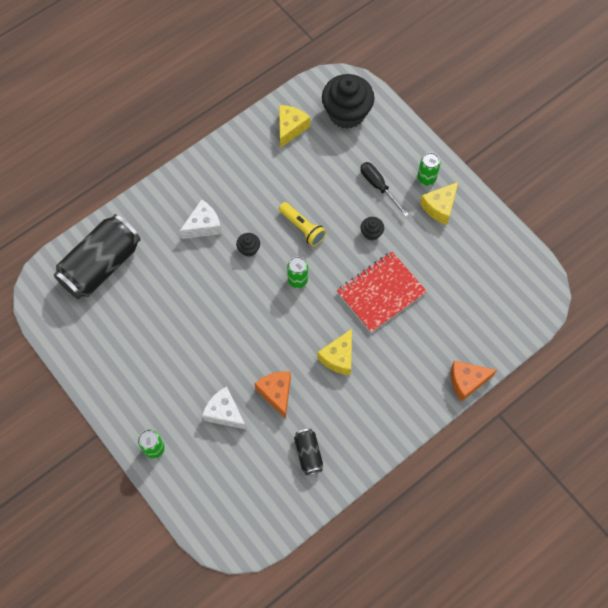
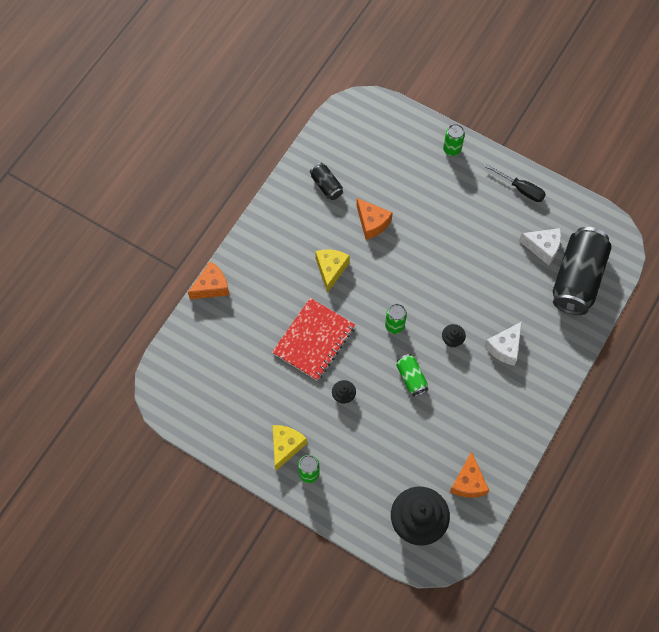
camera: 160 degrees right, 0 degrees up
white cheese [202,387,246,430] -> white cheese moved to [519,228,561,265]
yellow cheese [279,105,310,148] -> orange cheese [450,451,489,498]
yellow flashlight [279,202,326,246] -> green can [396,354,428,397]
black screwdriver [361,162,409,217] -> black screwdriver moved to [484,163,546,202]

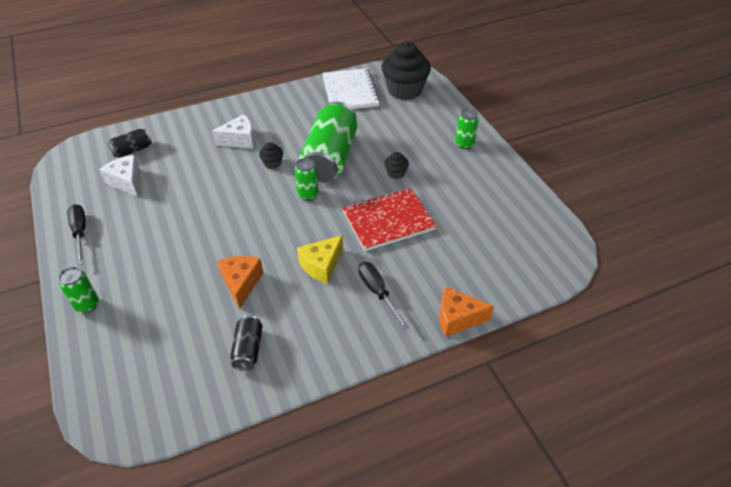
camera: 145 degrees left, 20 degrees down
yellow cheese [273,425,307,470] -> none
green can [396,354,428,397] -> green can [299,101,357,182], size x2.14
orange cheese [450,451,489,498] -> white notebook [322,68,380,109]
black can [553,227,612,315] -> black can [108,129,152,158], size x0.47
none -> black screwdriver [358,262,409,330]

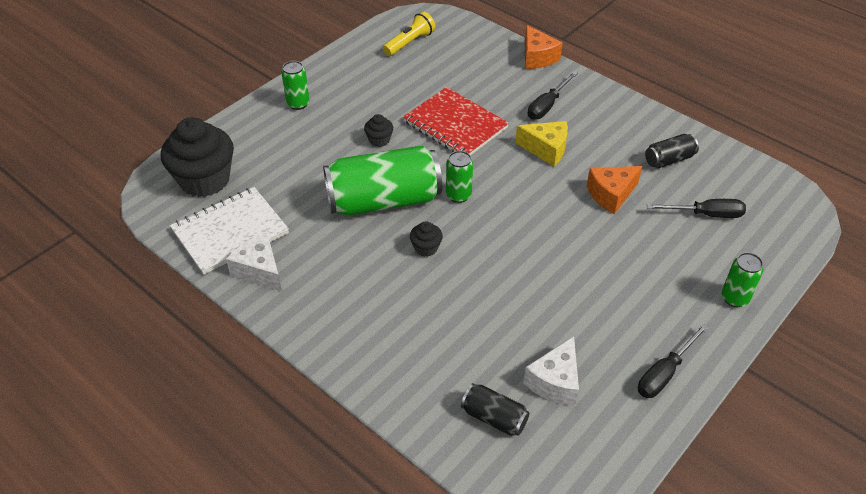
camera: 115 degrees left, 0 degrees up
white cheese [212,114,254,149] -> white cheese moved to [226,233,282,291]
none -> yellow flashlight [383,11,435,56]
none -> black screwdriver [647,199,746,218]

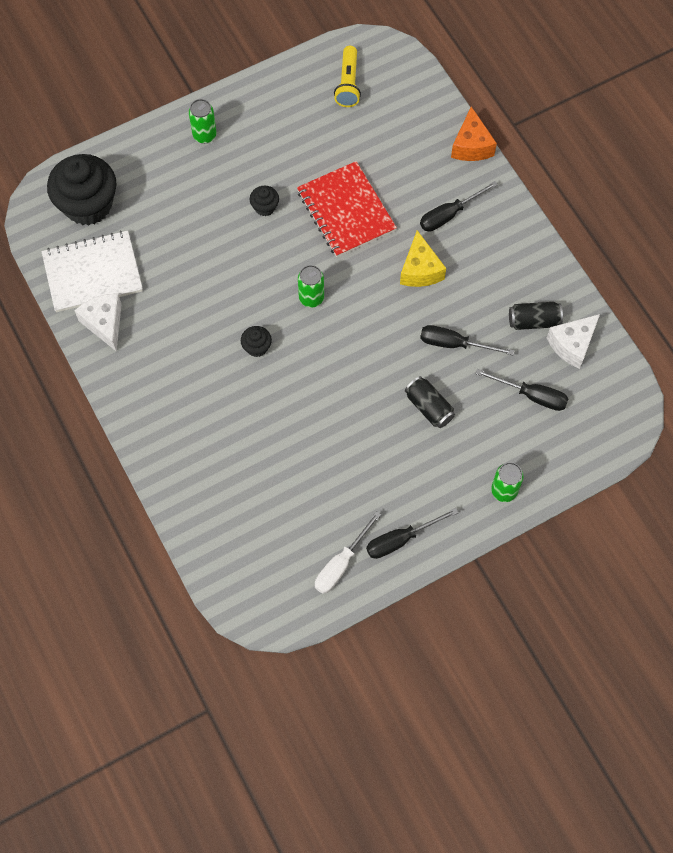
camera: 20 degrees right, 20 degrees up
green can [323,145,442,216] -> none
yellow flashlight [383,11,435,56] -> yellow flashlight turned 120 degrees clockwise [334,46,361,107]
black can [461,383,530,436] -> black can moved to [405,376,455,428]
yellow cheese [515,121,568,166] -> yellow cheese turned 45 degrees clockwise [400,230,446,287]
white cheese [523,336,579,406] -> white cheese moved to [547,314,600,369]
orange cheese [587,166,642,214] -> black screwdriver [420,325,514,355]
none -> white screwdriver [315,511,381,594]

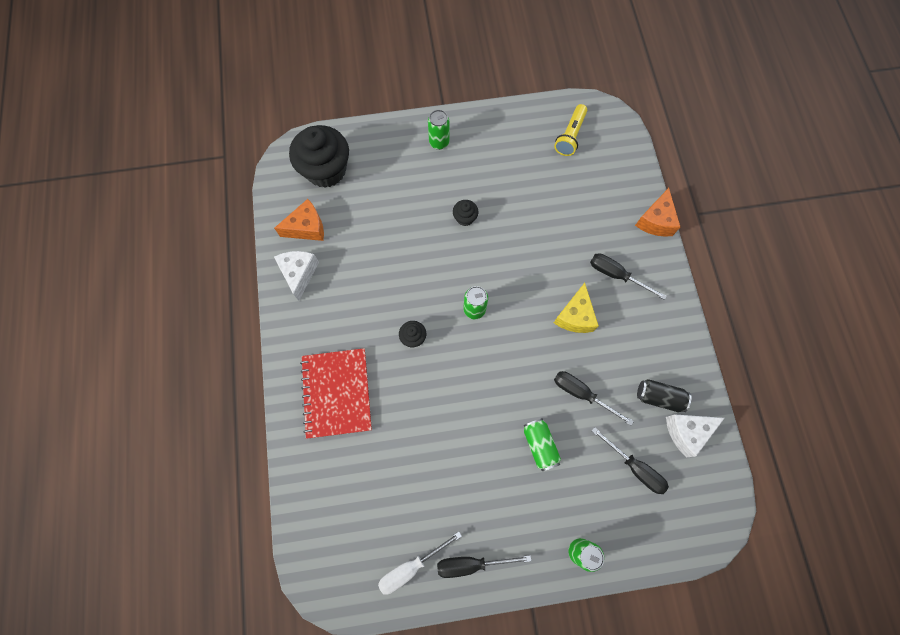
camera: 20 degrees right, 5 degrees up
white notebook [42,230,143,312] -> orange cheese [274,199,324,241]
red notebook [297,161,397,257] -> red notebook moved to [300,348,372,439]
black can [405,376,455,428] -> green can [523,418,561,471]
black screwdriver [420,181,498,232] -> black screwdriver turned 45 degrees clockwise [590,253,667,300]

